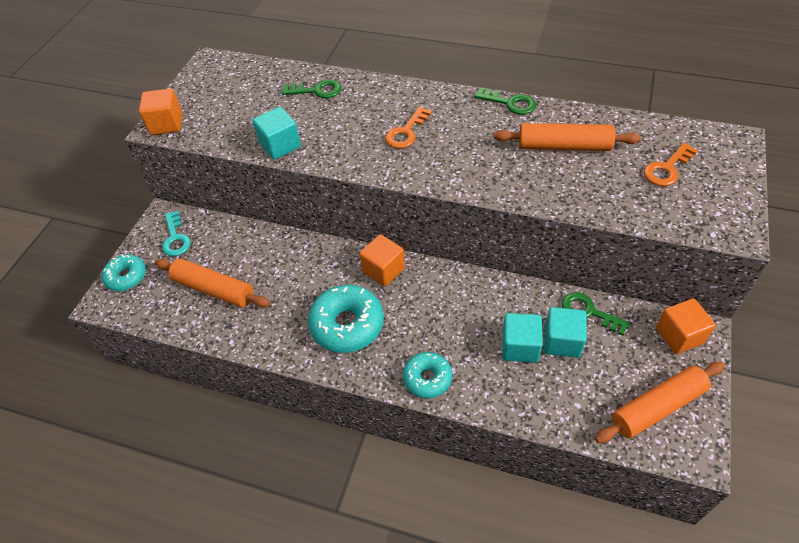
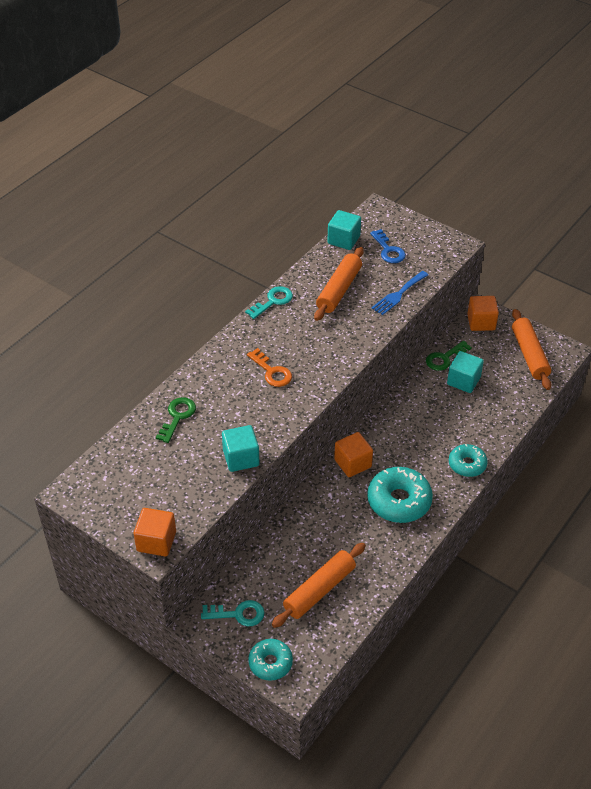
camera: 75 degrees left, 5 degrees down
green key [474,87,536,115] -> turquoise key [245,286,293,319]
turquoise cube [502,313,543,363] -> turquoise cube moved to [327,210,361,250]
orange key [644,143,698,186] -> blue key [370,229,406,263]
none -> blue fork [371,271,428,315]

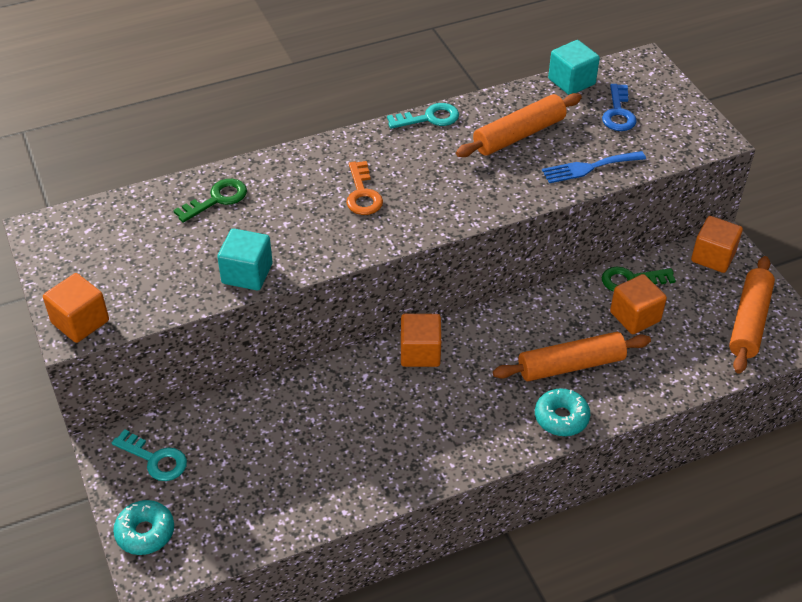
camera: 30 degrees right, 0 degrees up
orange rolling pin [272,543,366,628] -> orange rolling pin moved to [493,332,651,381]
turquoise donut [367,467,433,523] -> none
turquoise cube [447,351,484,393] -> orange cube [610,274,667,334]

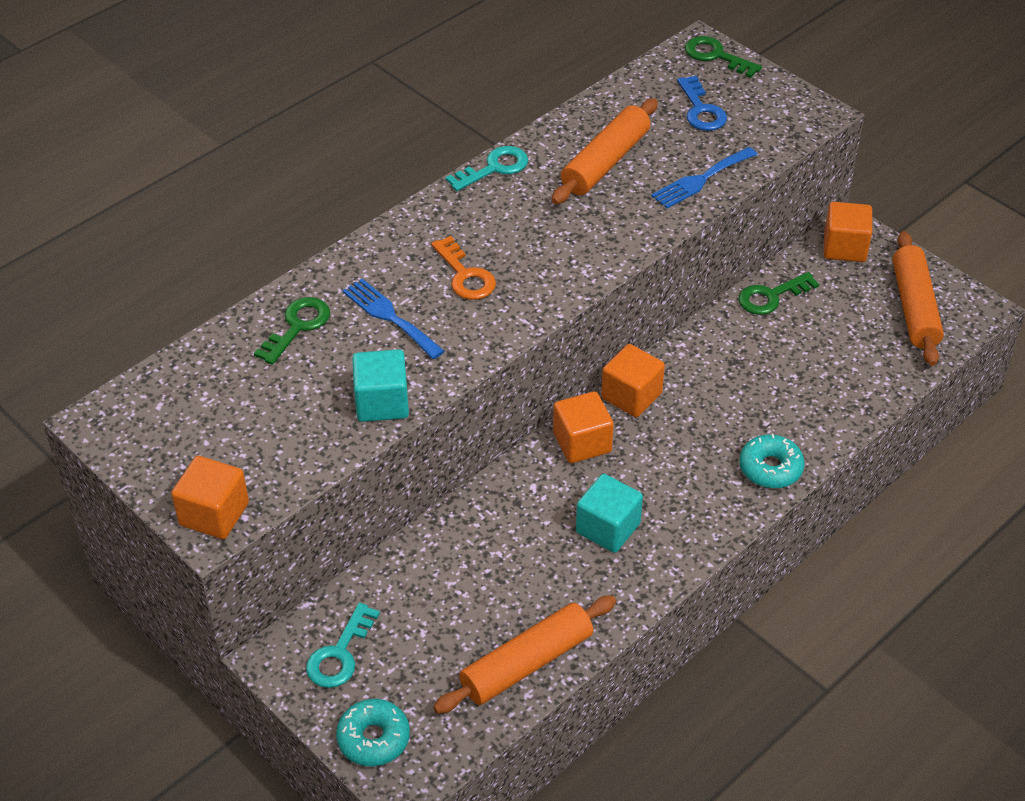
camera: 20 degrees left, 0 degrees up
turquoise key [112,429,187,481] -> turquoise key turned 105 degrees clockwise [306,603,380,688]
orange rolling pin [493,332,651,381] -> orange rolling pin moved to [433,595,616,714]
turquoise cube [548,40,600,95] -> turquoise cube moved to [576,474,643,553]
orange cube [610,274,667,334] -> orange cube moved to [601,344,665,417]
none -> blue fork [342,279,445,359]
none -> green key [685,36,762,78]

